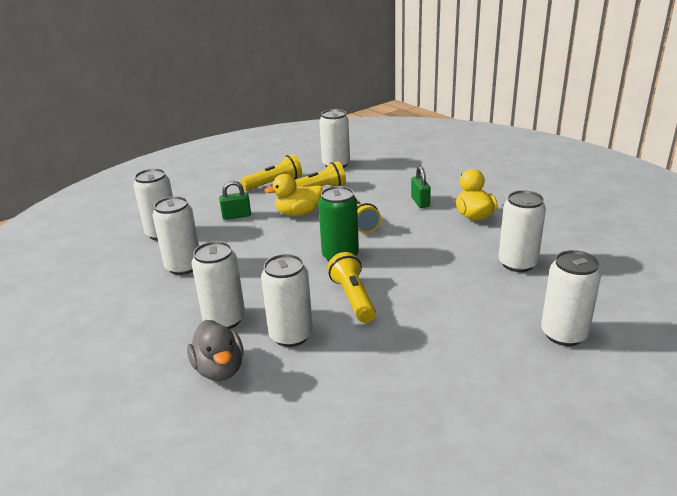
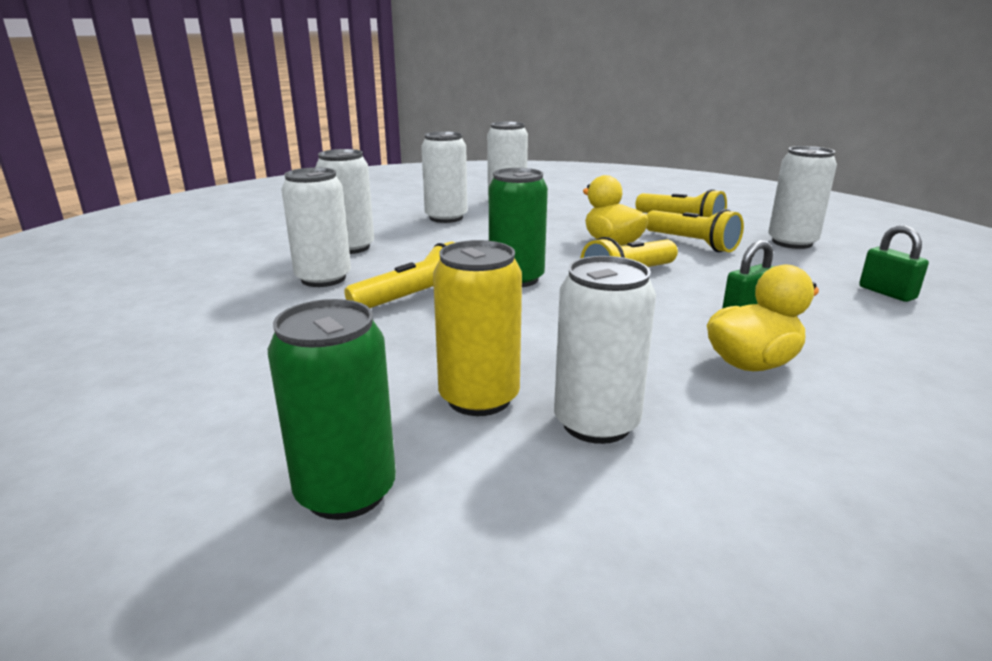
camera: 70 degrees right, 5 degrees down
grey duck [187,320,244,381] -> none
green padlock [219,181,251,220] -> green padlock moved to [859,225,929,302]
white can [541,250,601,346] -> green can [268,299,396,520]
none -> yellow can [433,240,522,416]

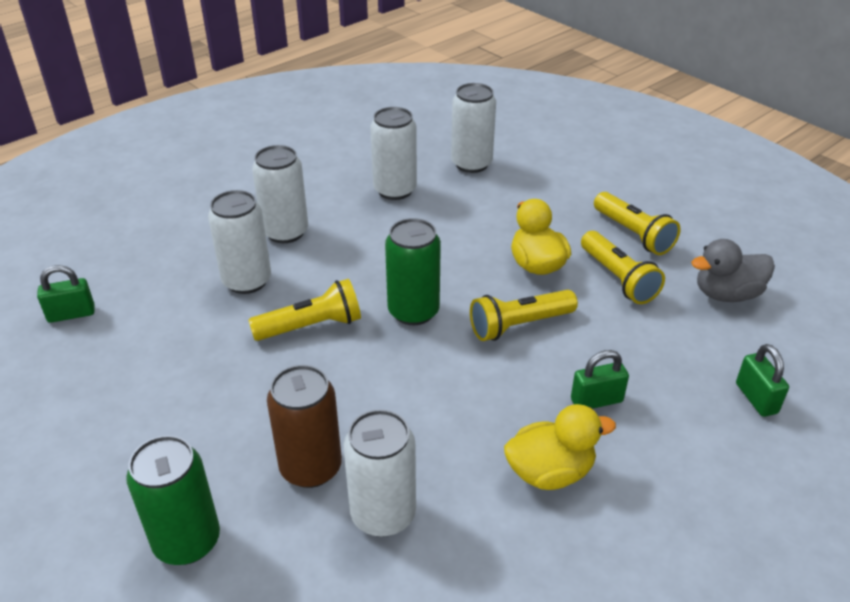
camera: 15 degrees right, 15 degrees up
yellow can [433,240,522,416] -> brown can [267,365,342,488]
white can [768,146,837,249] -> grey duck [691,239,775,302]
none -> green padlock [37,265,94,323]

